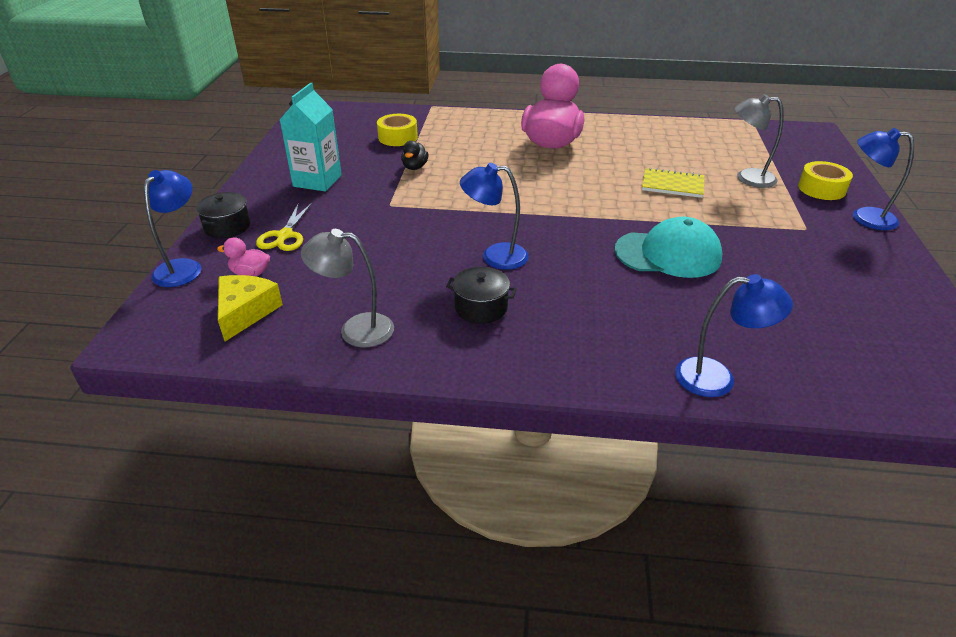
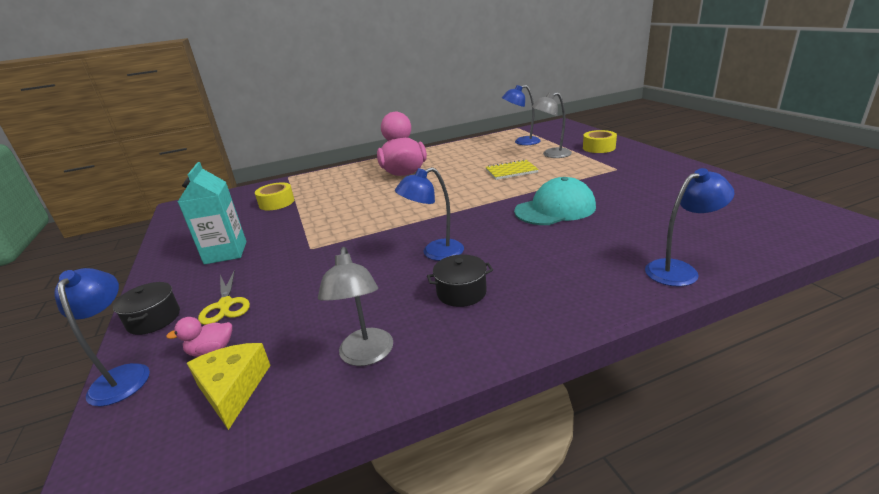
camera: 25 degrees left, 10 degrees down
grey lamp [301,229,394,347] -> grey lamp turned 75 degrees counterclockwise [318,247,393,366]
black duck [401,141,429,170] -> none
blue lamp [853,128,914,230] -> blue lamp moved to [502,85,541,145]

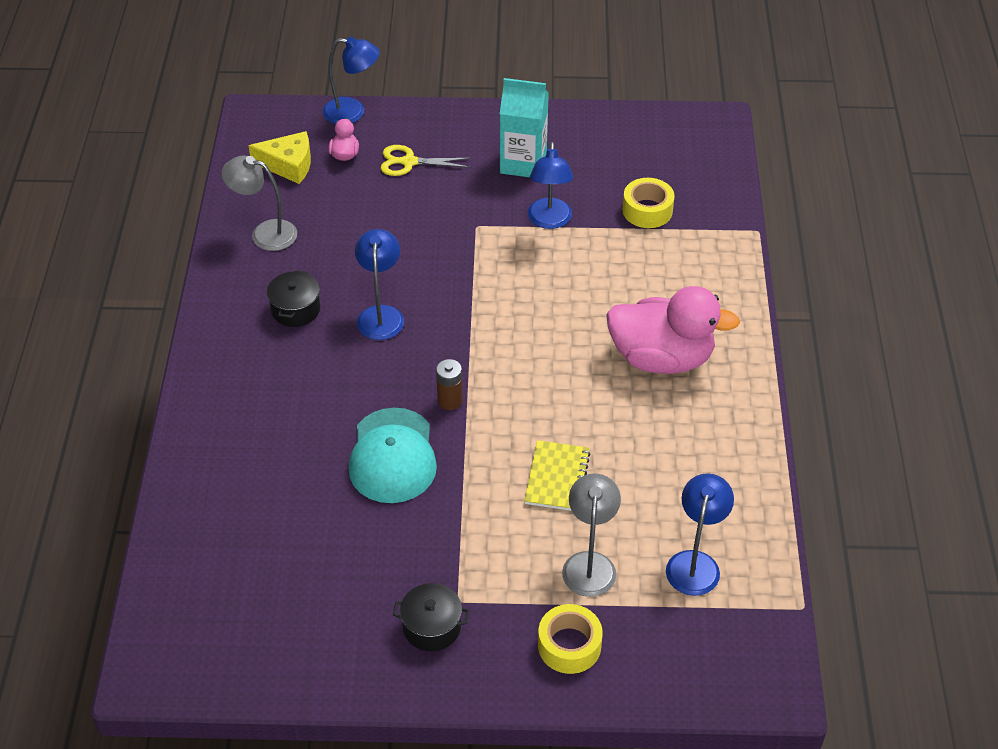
camera: 110 degrees right, 20 degrees up
black pot [113,282,180,335] -> black pot moved to [393,583,470,651]
blue lamp [645,168,735,286] -> blue lamp moved to [528,142,573,229]
none -> brown battery [436,359,463,410]

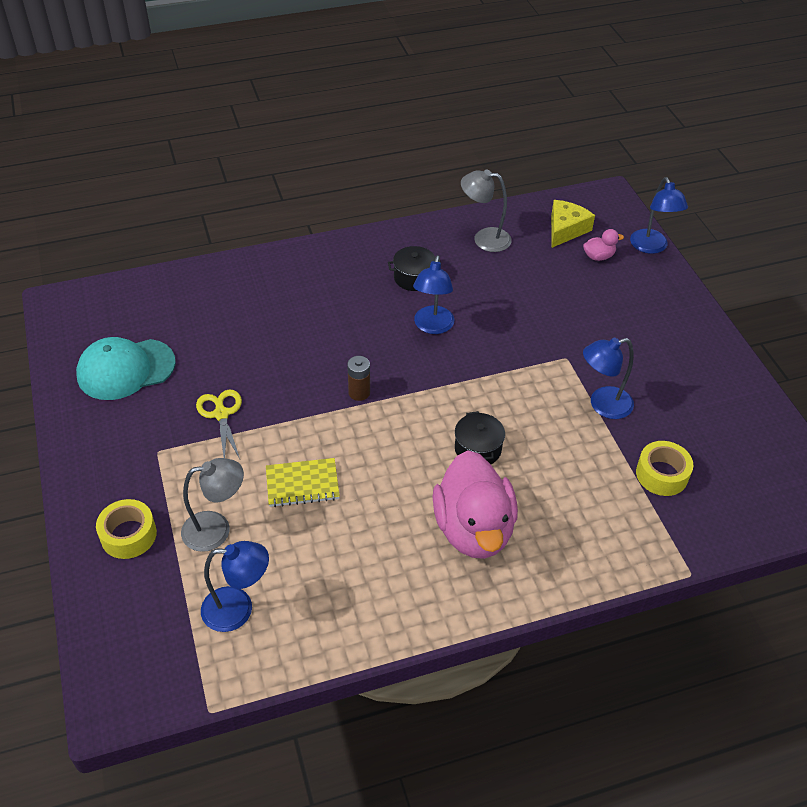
camera: 70 degrees right, 0 degrees up
grey lamp [221,156,297,251] -> grey lamp turned 75 degrees counterclockwise [461,169,512,252]
yellow cheese [248,131,311,184] -> yellow cheese turned 135 degrees counterclockwise [551,200,595,248]
turquoise cap [348,408,437,503] -> turquoise cap moved to [76,337,176,400]
blue lamp [355,229,404,340] -> blue lamp turned 120 degrees clockwise [413,255,454,334]
yellow scissors [380,145,471,176] -> yellow scissors moved to [196,389,242,459]
black pot [393,583,470,651] -> black pot moved to [455,411,505,464]
turquoise carton [500,78,549,177] -> none

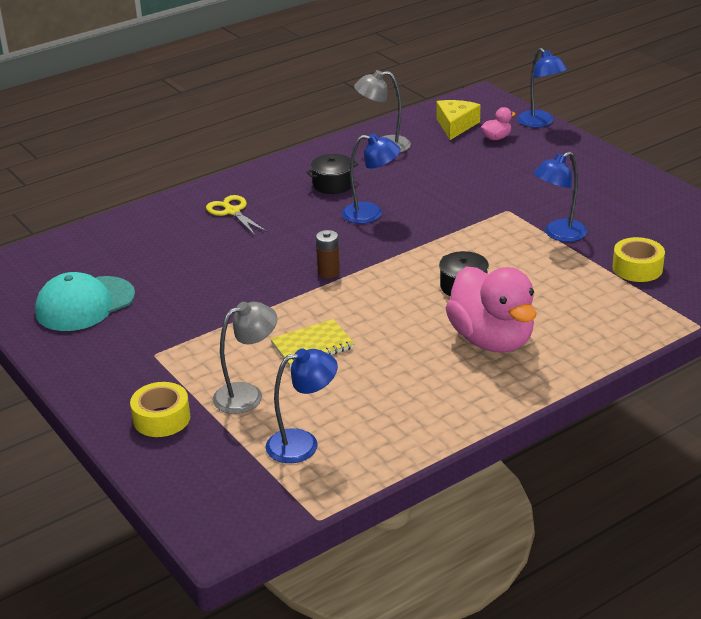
camera: 15 degrees left, 15 degrees down
yellow scissors [196,389,242,459] -> yellow scissors moved to [206,195,267,235]
blue lamp [413,255,454,334] -> blue lamp turned 75 degrees counterclockwise [342,133,401,224]

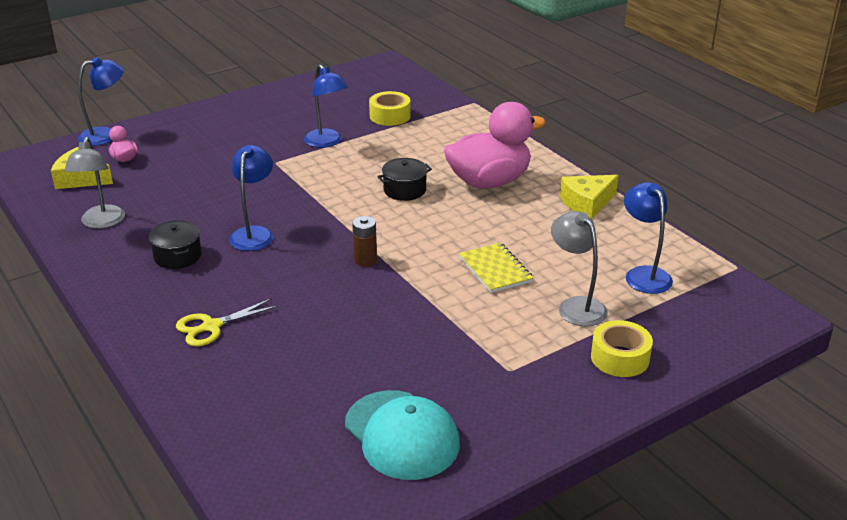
camera: 90 degrees left, 0 degrees up
none -> yellow cheese [560,175,618,219]

